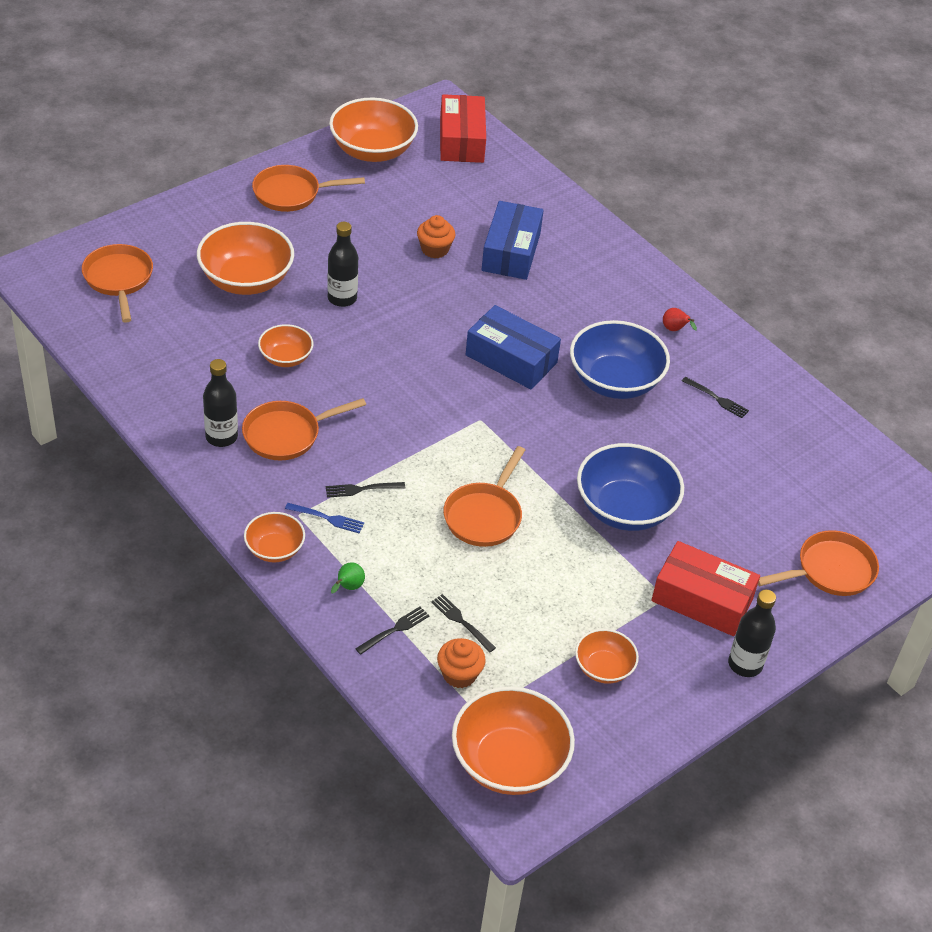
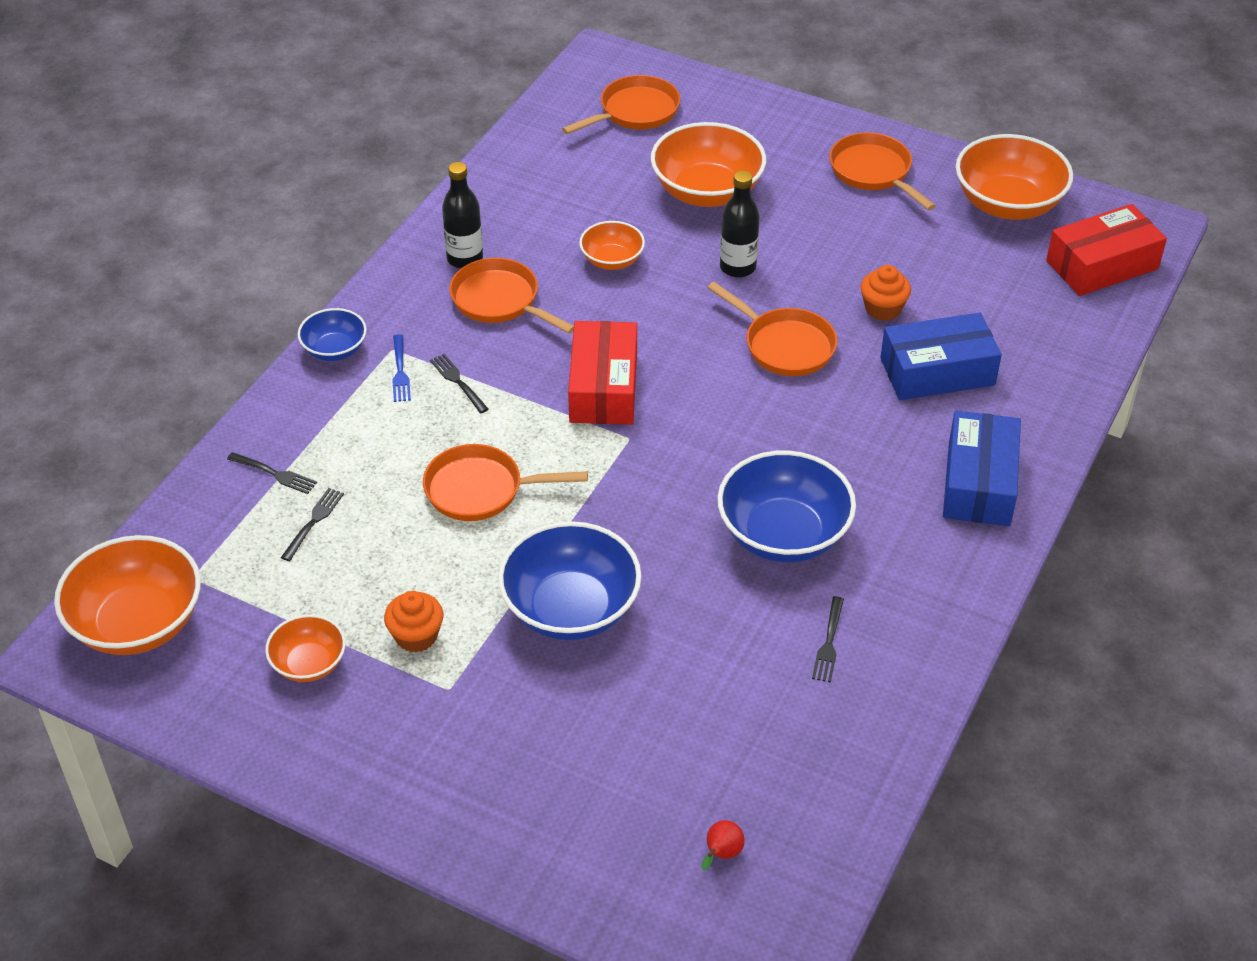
camera: 70 degrees right, 0 degrees up
orange bowl [244,512,305,562] -> blue bowl [298,308,367,361]
green pear [331,562,365,593] -> none
orange cupcake [437,638,486,688] -> orange cupcake moved to [384,591,443,653]
blue box [466,305,561,389] -> blue box moved to [943,411,1021,526]
red box [651,541,760,636] -> red box moved to [568,321,637,425]
red pear [663,308,697,331] -> red pear moved to [701,820,744,870]
black bottle [728,590,776,677] -> none
orange pan [758,530,879,596] -> orange pan moved to [707,282,837,376]

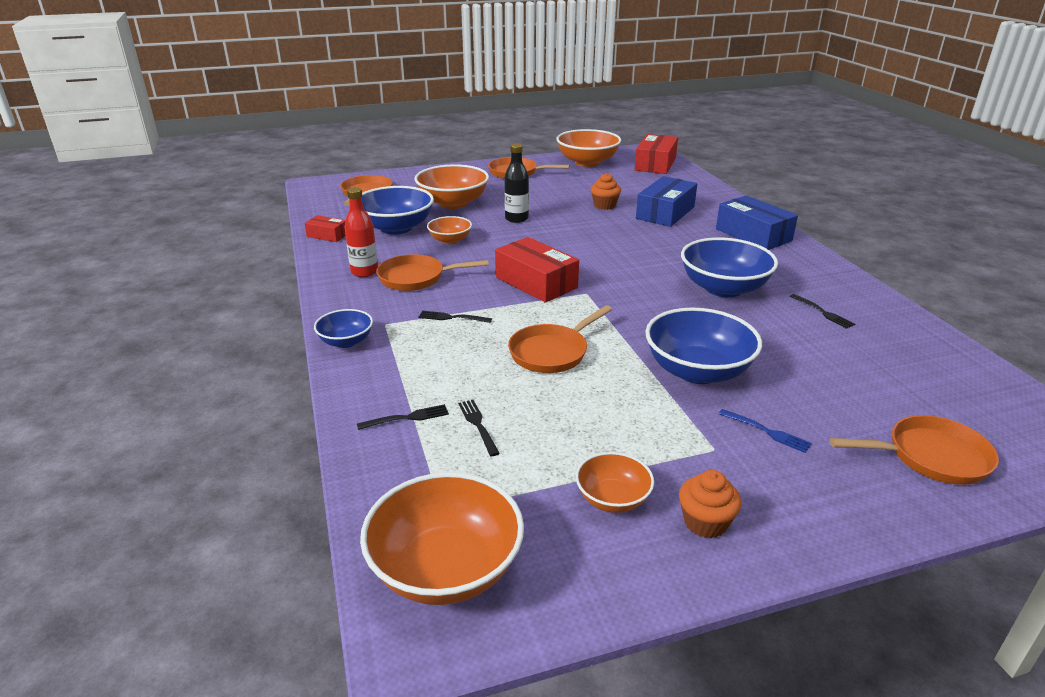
camera: 45 degrees left, 15 degrees down
orange cupcake [384,591,443,653] -> orange cupcake moved to [679,470,742,538]
blue fork [392,334,411,402] -> blue fork moved to [719,409,812,453]
black bottle [442,162,483,268] -> red bottle [344,187,378,277]
red pear [701,820,744,870] -> none
orange pan [707,282,837,376] -> orange pan moved to [830,415,999,485]
none -> red box [304,215,346,242]
none -> blue bowl [361,186,434,235]

